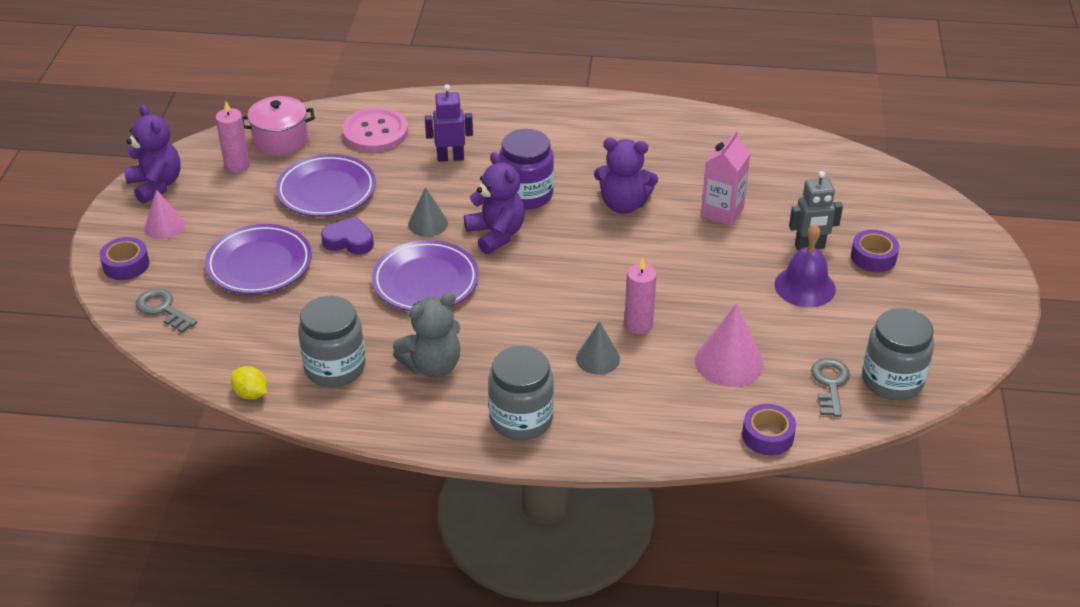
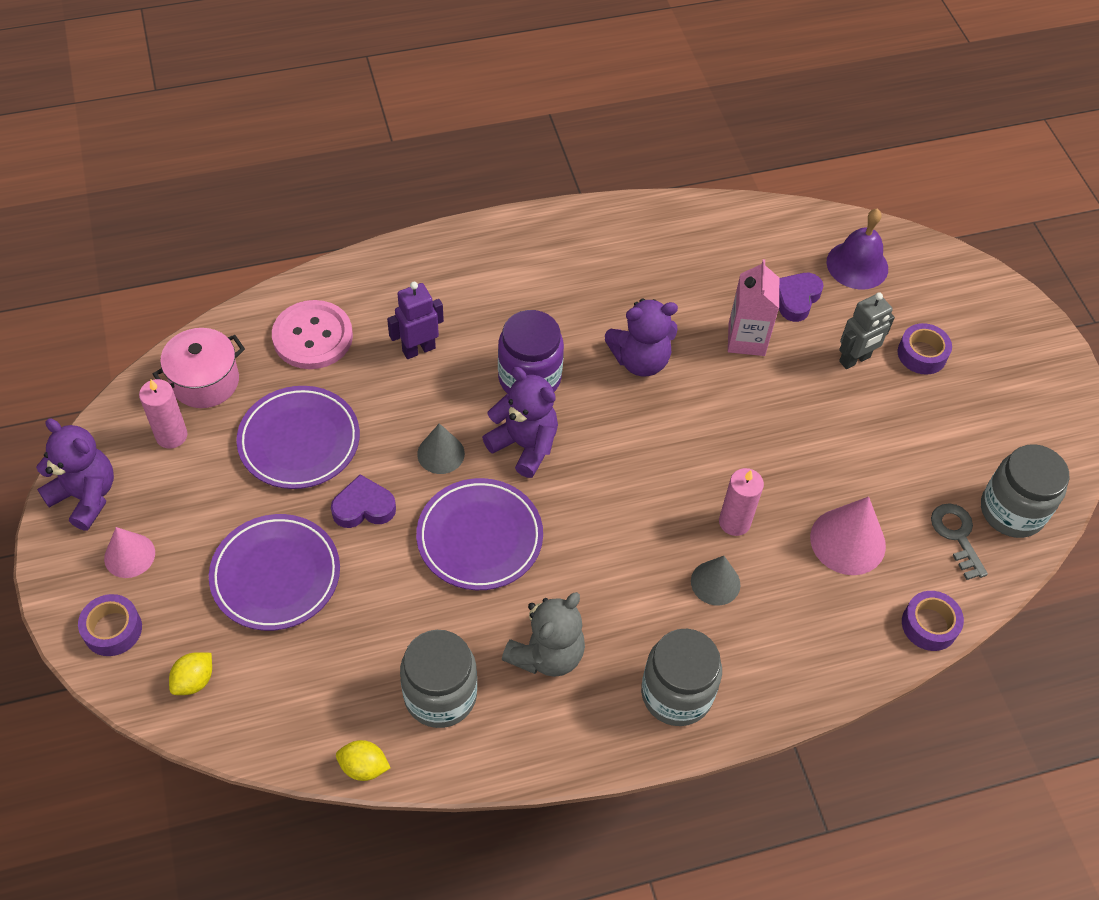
camera: 25 degrees left, 15 degrees up
grey key [136,289,197,333] -> yellow lemon [169,652,212,695]
purple bell [774,224,836,307] -> purple bell moved to [827,209,888,290]
none -> purple heart [779,273,824,322]

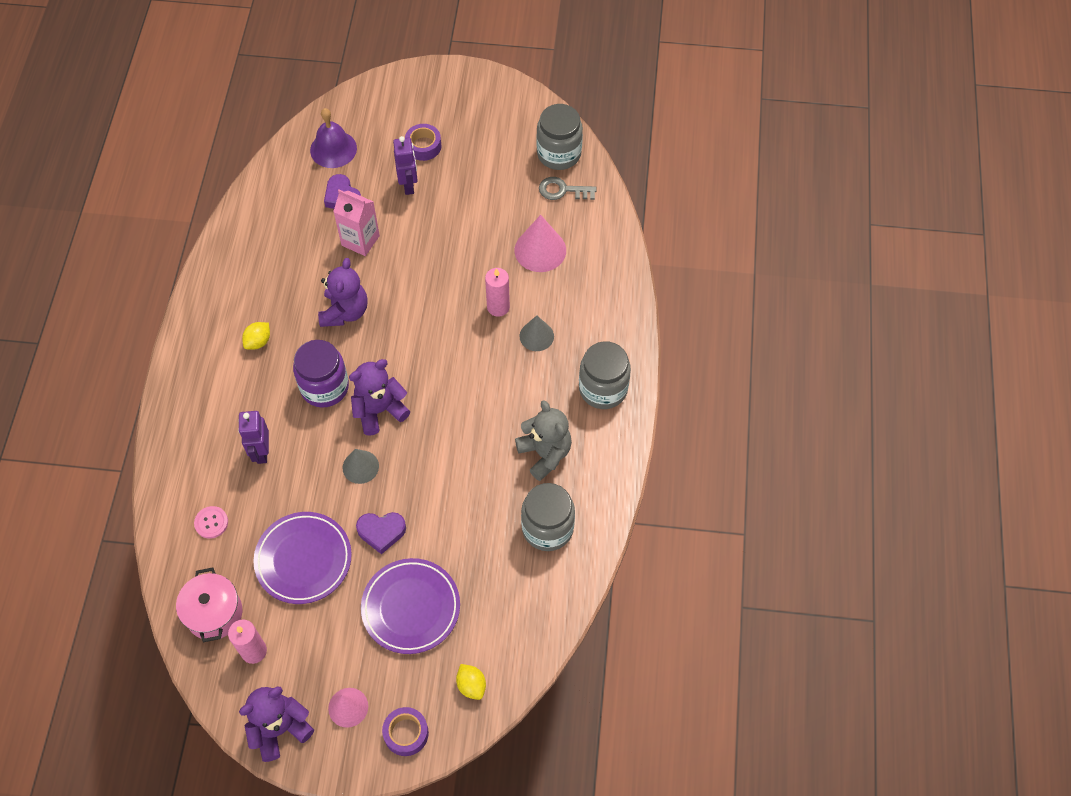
camera: 65 degrees left, 5 degrees up
pink button [272,300,353,369] -> pink button [194,506,228,539], size x0.50
purple heart [331,474,396,528] -> purple heart turned 105 degrees counterclockwise [356,512,406,554]
yellow lemon [336,740,390,781] -> yellow lemon moved to [242,322,270,350]
purple plate [416,478,543,590] -> none
grey robot [839,292,895,369] -> purple robot [393,136,418,195]
purple tape [902,591,964,651] -> none

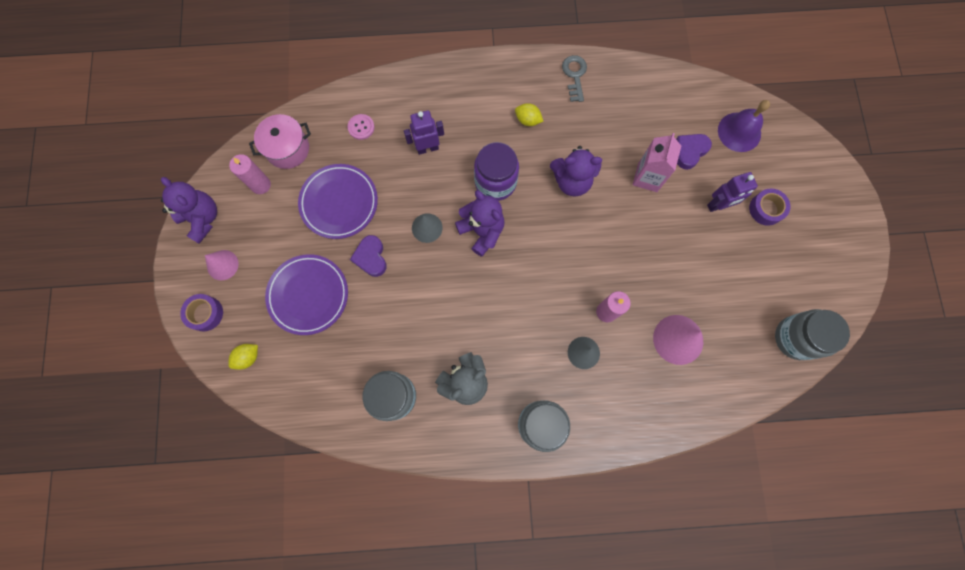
camera: 80 degrees right, 15 degrees up
grey key [539,177,597,200] -> grey key moved to [562,55,587,102]

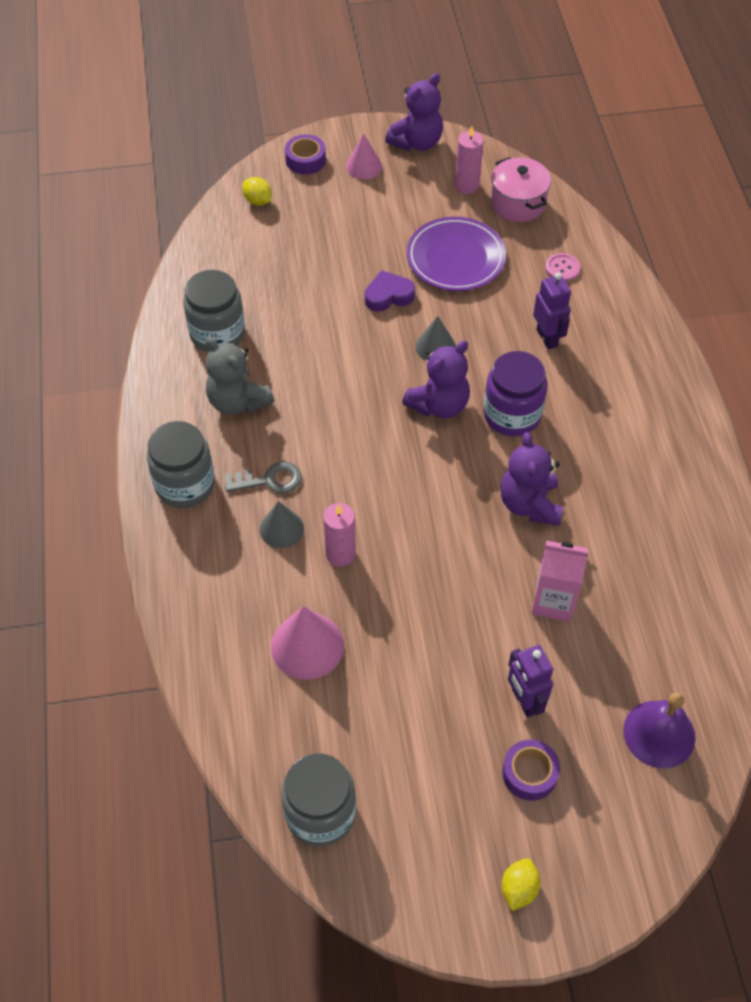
camera: 85 degrees right, 20 degrees down
purple plate [265,254,348,335] -> none
yellow lemon [515,103,543,126] -> yellow lemon moved to [501,858,540,911]
grey key [562,55,587,102] -> grey key moved to [225,461,302,493]
purple heart [676,134,712,170] -> none

